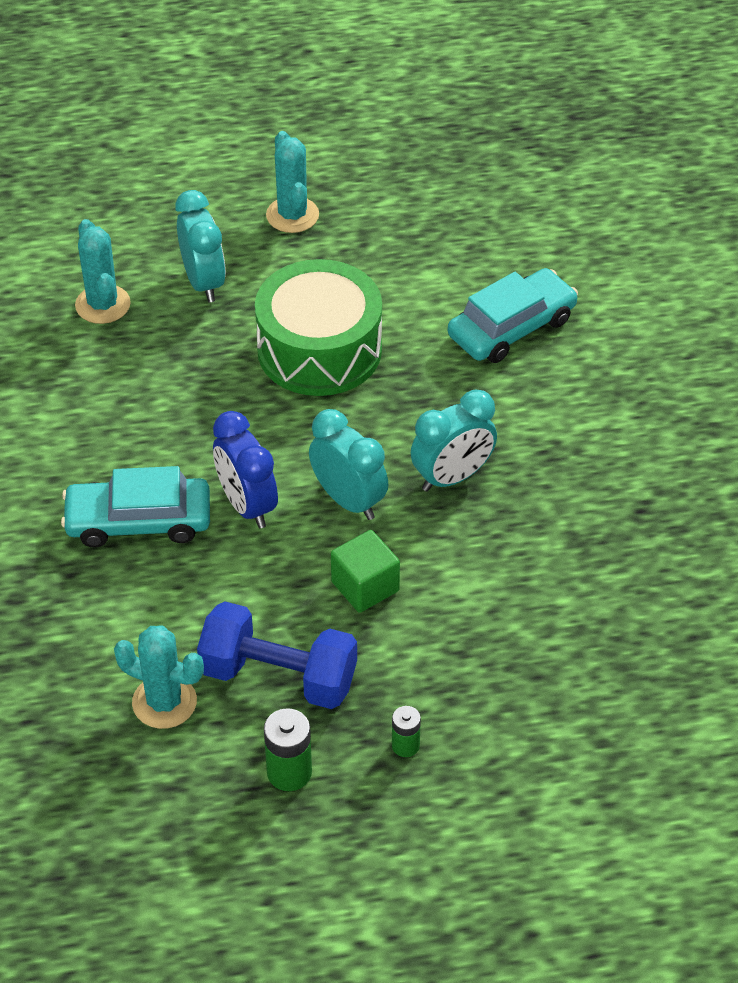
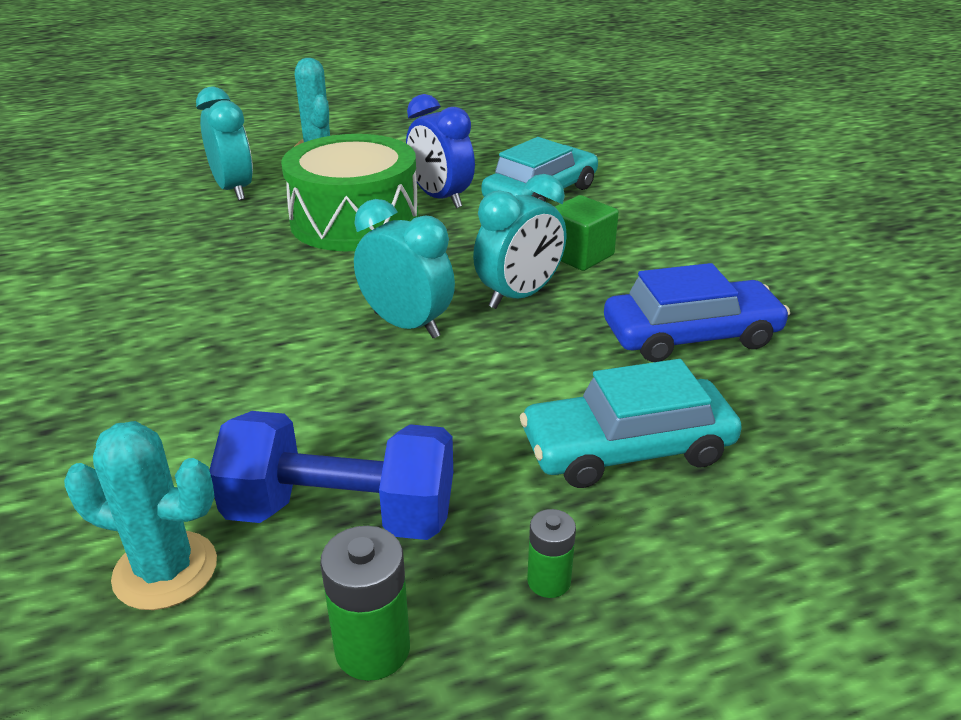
camera: 10 degrees left, 15 degrees down
turquoise car [61,466,210,547] -> turquoise car moved to [520,359,742,488]
turquoise cactus [75,219,131,324] -> none
blue clock [213,411,278,528] -> blue clock moved to [406,94,475,208]
green cube [331,530,400,613] -> green cube moved to [554,195,619,271]
none -> blue car [604,263,790,362]

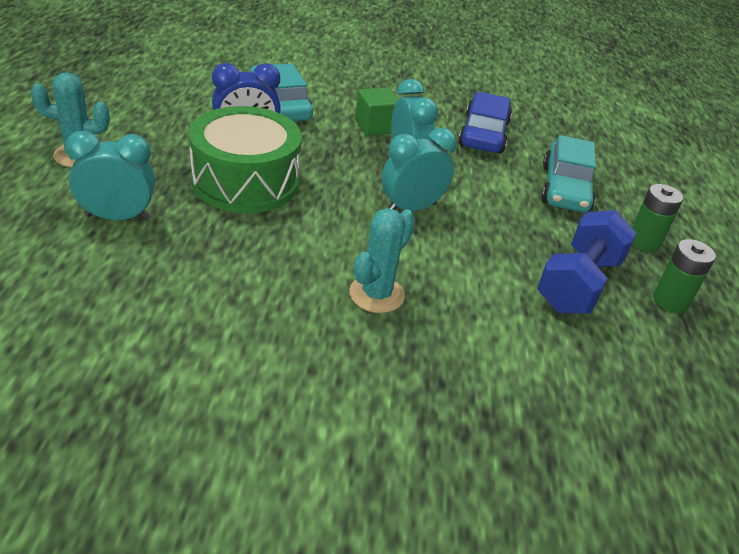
camera: 70 degrees left, 5 degrees up
turquoise cactus [64,421,217,610] -> turquoise cactus moved to [349,208,415,313]
green battery [527,509,576,598] -> green battery [632,184,683,252], size x1.59

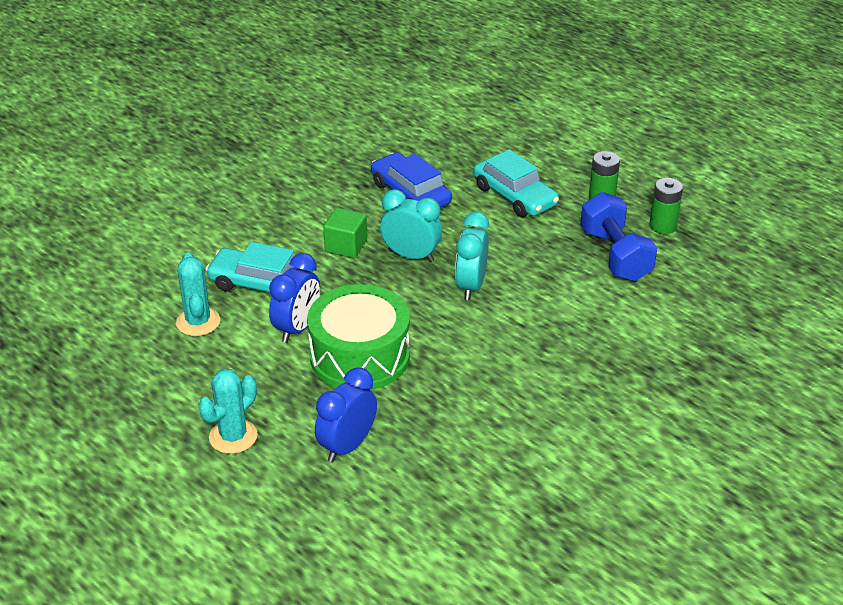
camera: 45 degrees left, 0 degrees up
turquoise clock [65,130,155,220] -> blue clock [315,367,377,462]
turquoise cactus [349,208,415,313] -> turquoise cactus moved to [176,252,220,336]

